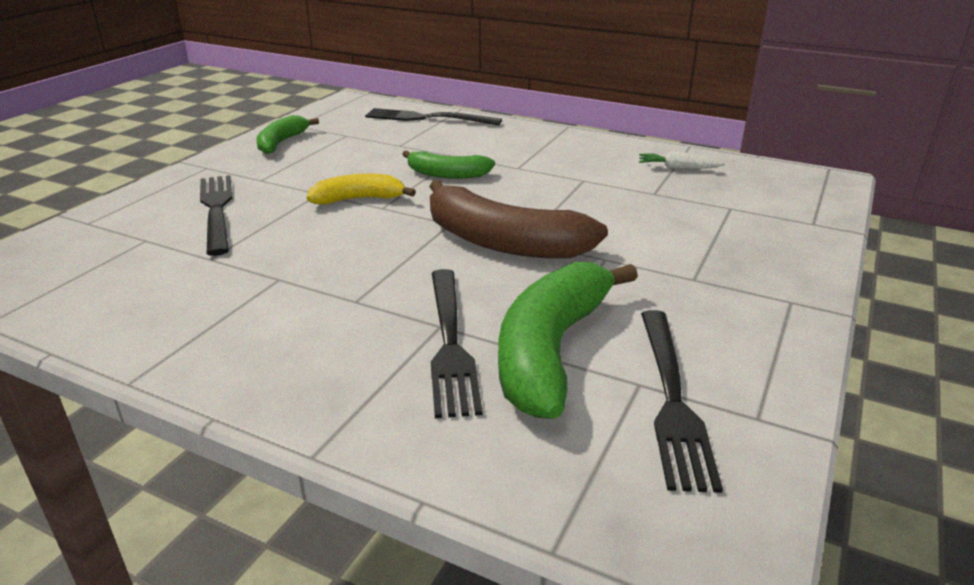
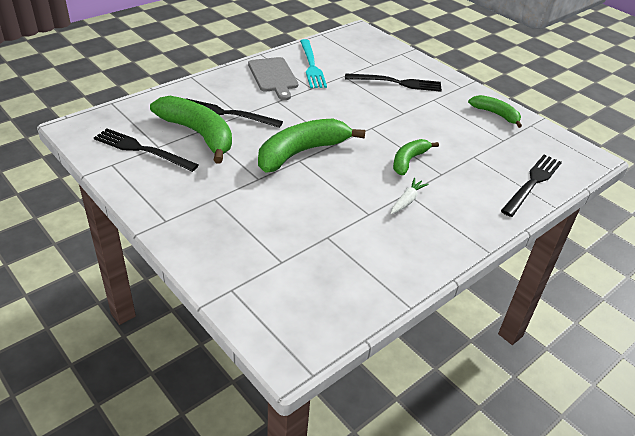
camera: 110 degrees right, 10 degrees up
yellow banana [307,174,416,204] -> none
brown banana [429,180,608,259] -> green banana [258,119,365,173]
white carrot [639,151,725,169] -> white carrot moved to [391,178,429,214]
none -> grey cutting board [248,57,298,100]
none -> turquoise fork [300,39,327,88]

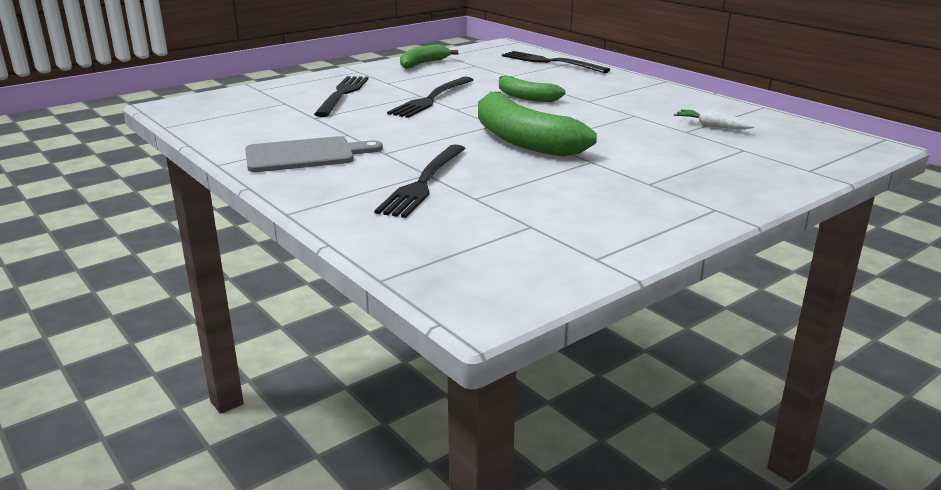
camera: 85 degrees left, 15 degrees down
black fork [94,128,199,172] -> black fork moved to [387,77,473,118]
green banana [150,96,232,163] -> none
turquoise fork [300,39,327,88] -> none
white carrot [391,178,429,214] -> white carrot moved to [674,109,754,129]

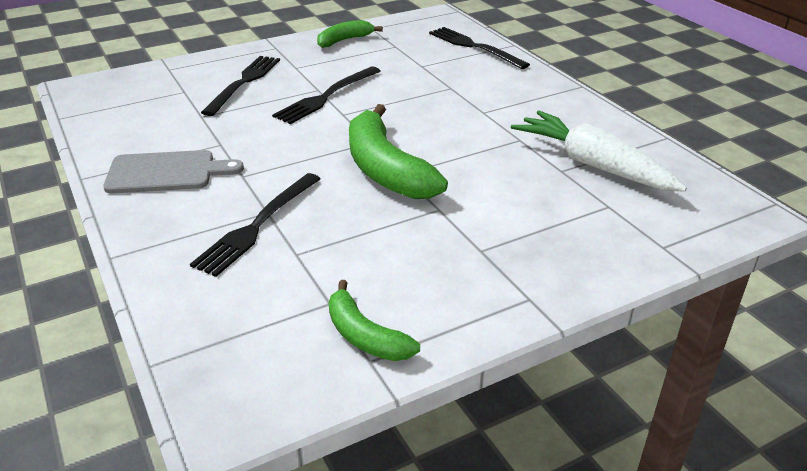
camera: 10 degrees right, 10 degrees up
green banana [499,75,566,102] -> green banana moved to [328,280,420,361]
white carrot [674,109,754,129] -> white carrot [511,110,687,192], size x2.24

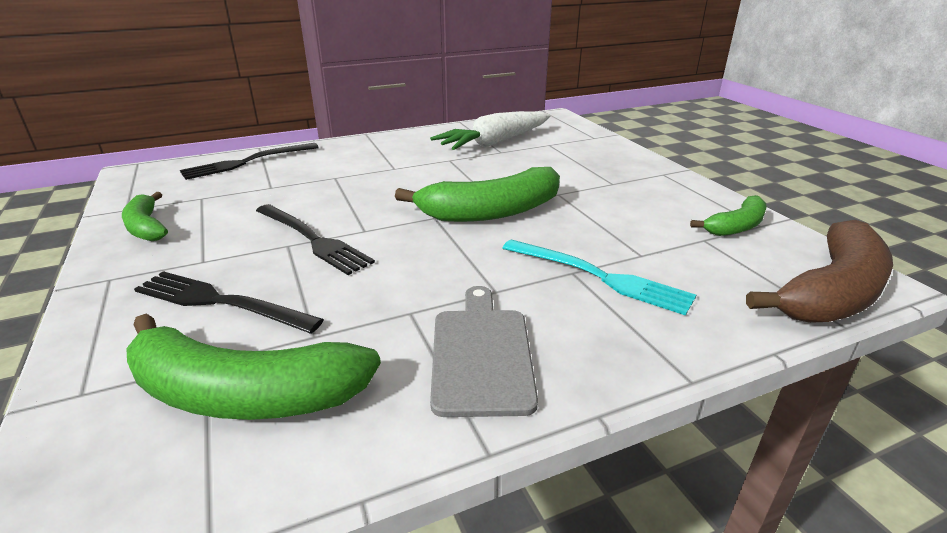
camera: 85 degrees left, 5 degrees down
black fork [190,173,321,277] -> turquoise fork [503,239,696,316]
none -> green banana [126,314,381,420]
none -> brown banana [746,220,893,323]

